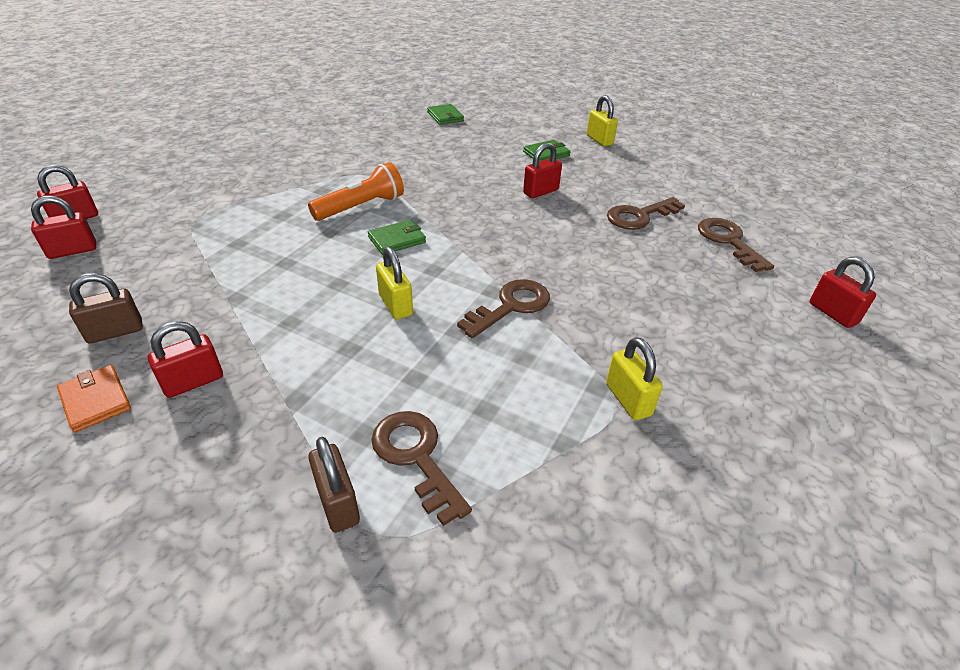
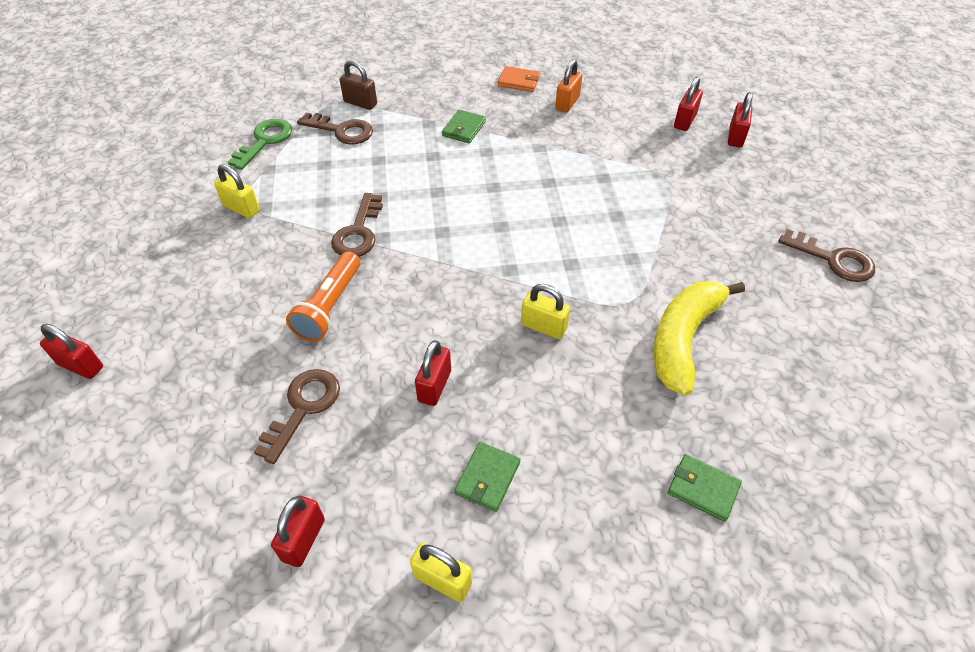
camera: 145 degrees right, 10 degrees up
brown padlock [69,273,143,344] -> orange padlock [555,59,582,113]
red padlock [148,321,223,398] -> red padlock moved to [271,496,325,567]
orange flashlight [308,162,404,221] -> orange flashlight moved to [286,251,360,342]
green wallet [368,220,426,255] -> green wallet moved to [442,110,486,143]
yellow padlock [376,247,413,319] -> yellow padlock moved to [521,284,570,339]
brown key [698,218,774,272] -> brown key moved to [778,229,875,282]
none -> green key [228,119,292,170]
none -> yellow banana [653,281,745,396]

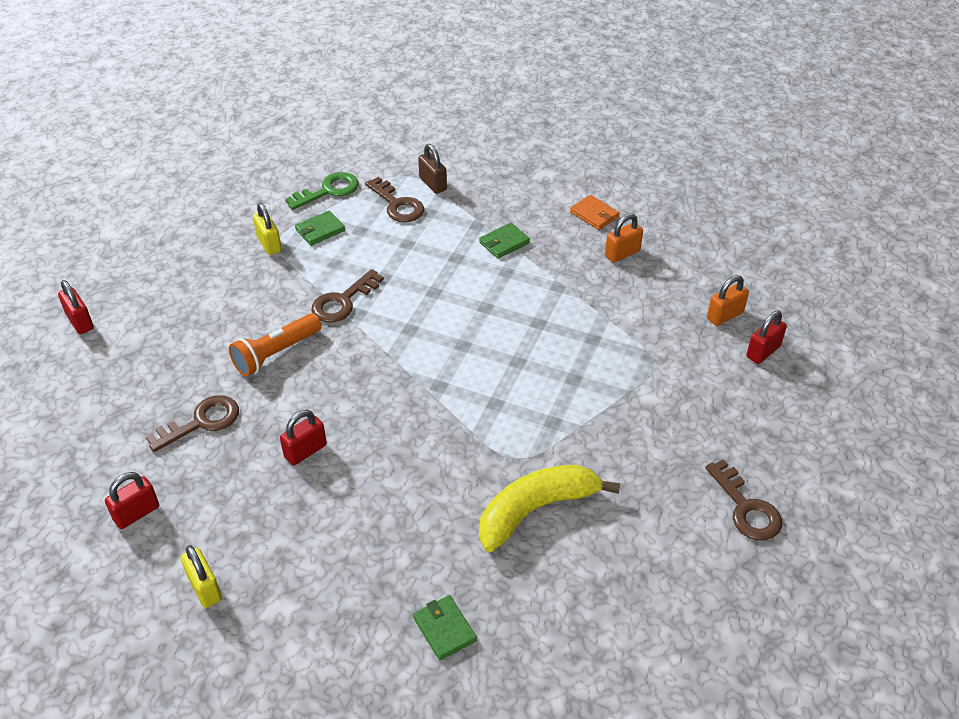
camera: 30 degrees right, 5 degrees down
green wallet [454,442,520,512] -> green wallet moved to [295,211,345,246]
yellow padlock [521,284,570,339] -> none
red padlock [674,77,703,131] -> orange padlock [707,275,749,326]

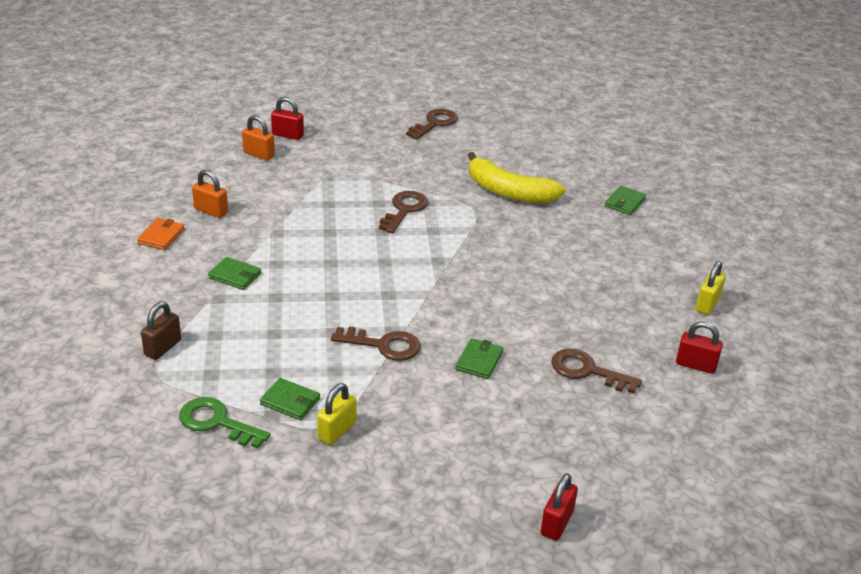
camera: 120 degrees left, 10 degrees down
orange flashlight [229,313,322,377] -> green wallet [455,338,504,379]
red padlock [280,410,327,466] -> none
brown key [365,177,424,223] -> brown key moved to [379,191,428,233]

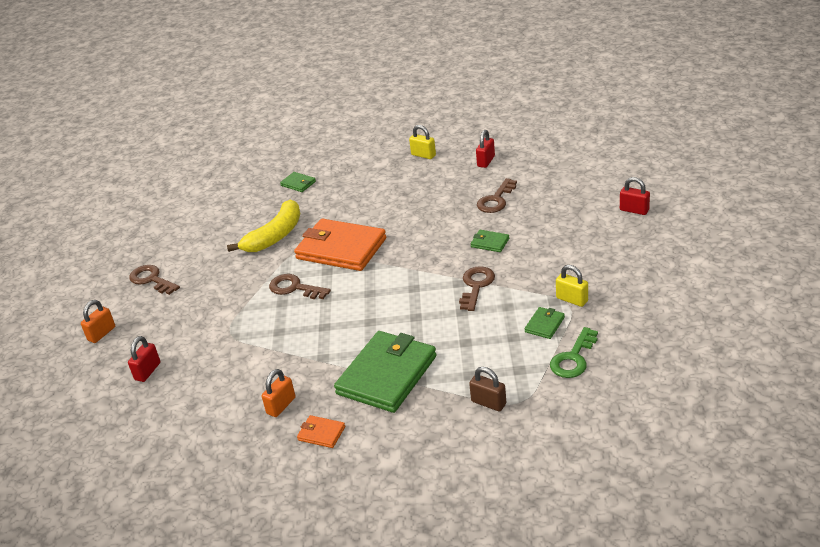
camera: 80 degrees left, 0 degrees up
green wallet [208,257,261,290] -> green wallet [334,331,436,413], size x2.35
orange padlock [242,115,275,160] -> orange padlock moved to [81,300,115,343]
none -> orange wallet [294,219,386,271]

